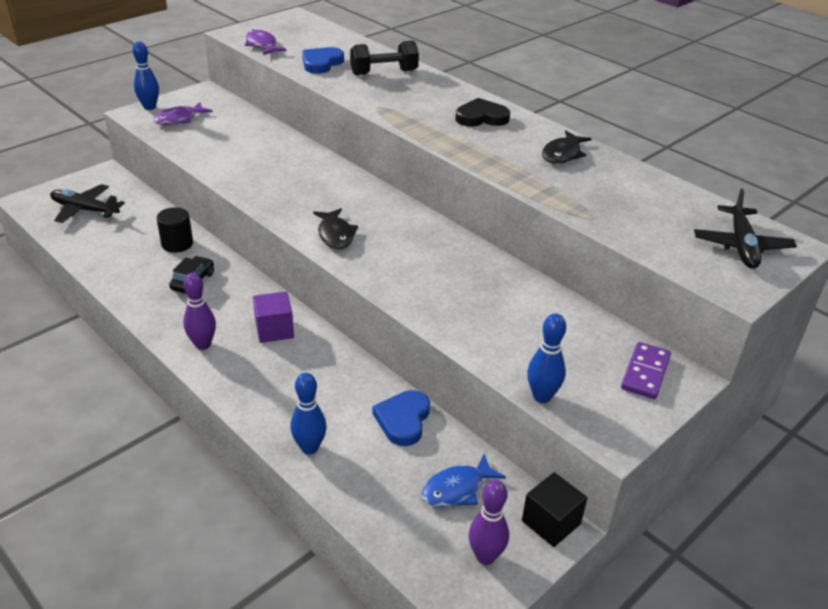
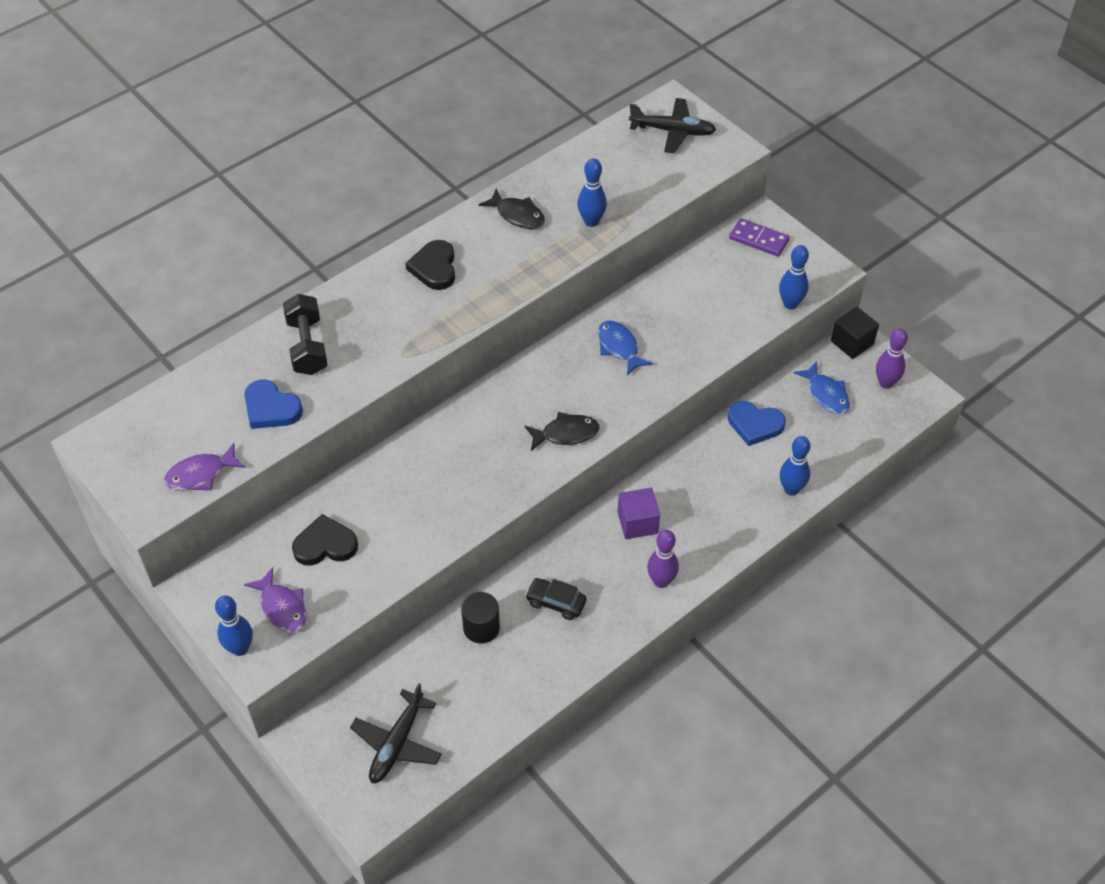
camera: 85 degrees left, 15 degrees up
none -> black heart [292,514,358,566]
none -> blue bowling pin [577,158,607,227]
none -> blue fish [598,320,653,376]

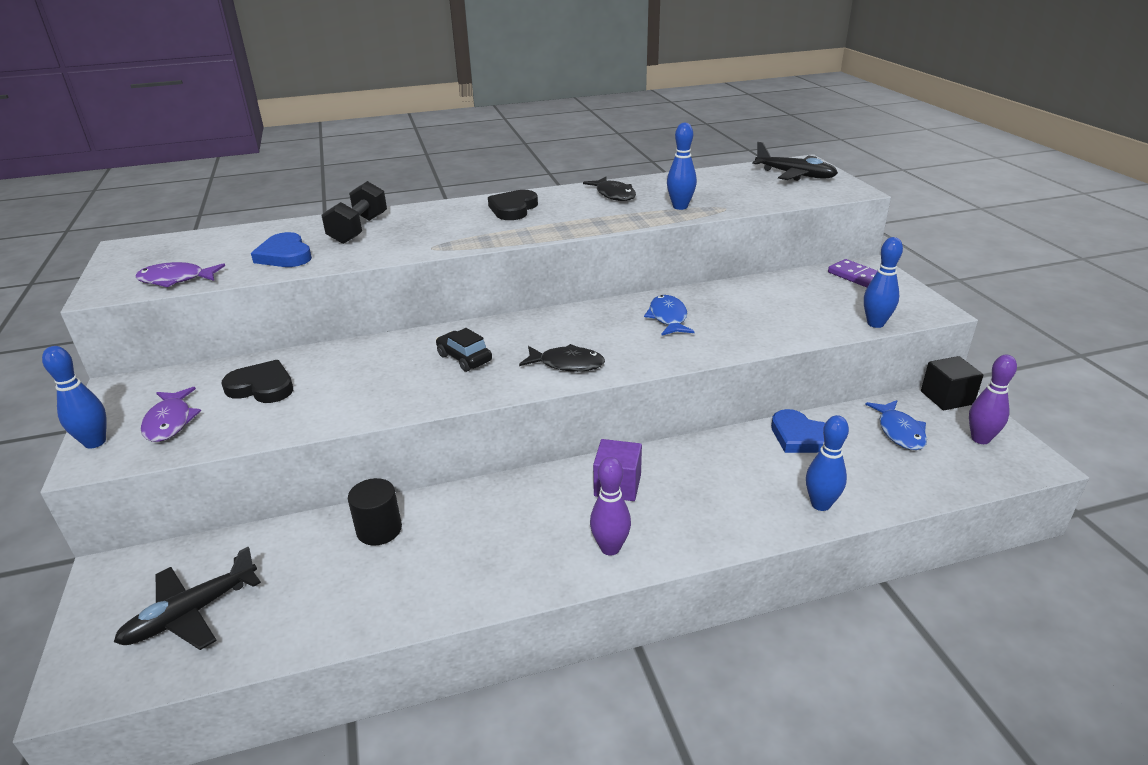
camera: 25 degrees right, 20 degrees down
black car [525,578,586,620] -> black car moved to [436,328,492,372]

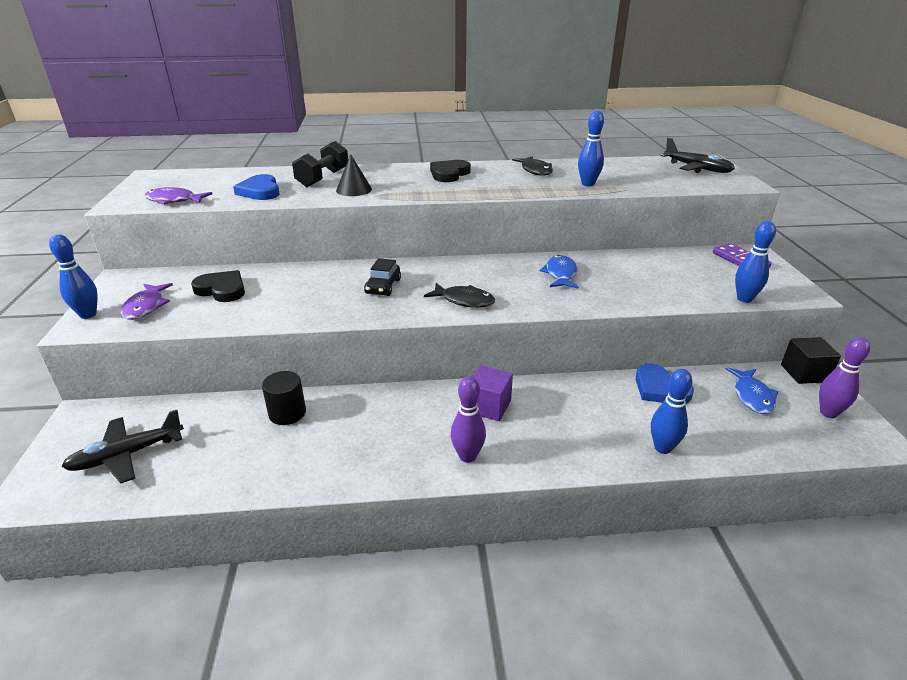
camera: 10 degrees right, 0 degrees up
black car [436,328,492,372] -> black car turned 135 degrees counterclockwise [364,258,401,296]
none -> black cone [336,155,372,196]

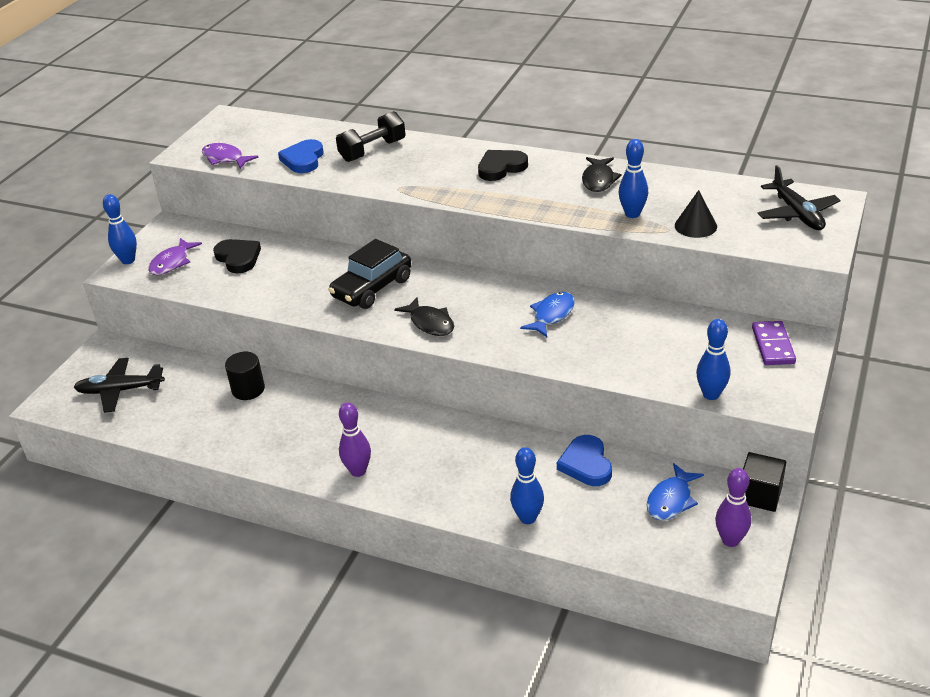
camera: 30 degrees right, 5 degrees up
black cone [336,155,372,196] -> black cone moved to [675,190,717,238]
black car [364,258,401,296] -> black car [328,239,411,309], size x1.67
purple cube [473,365,513,421] -> none

